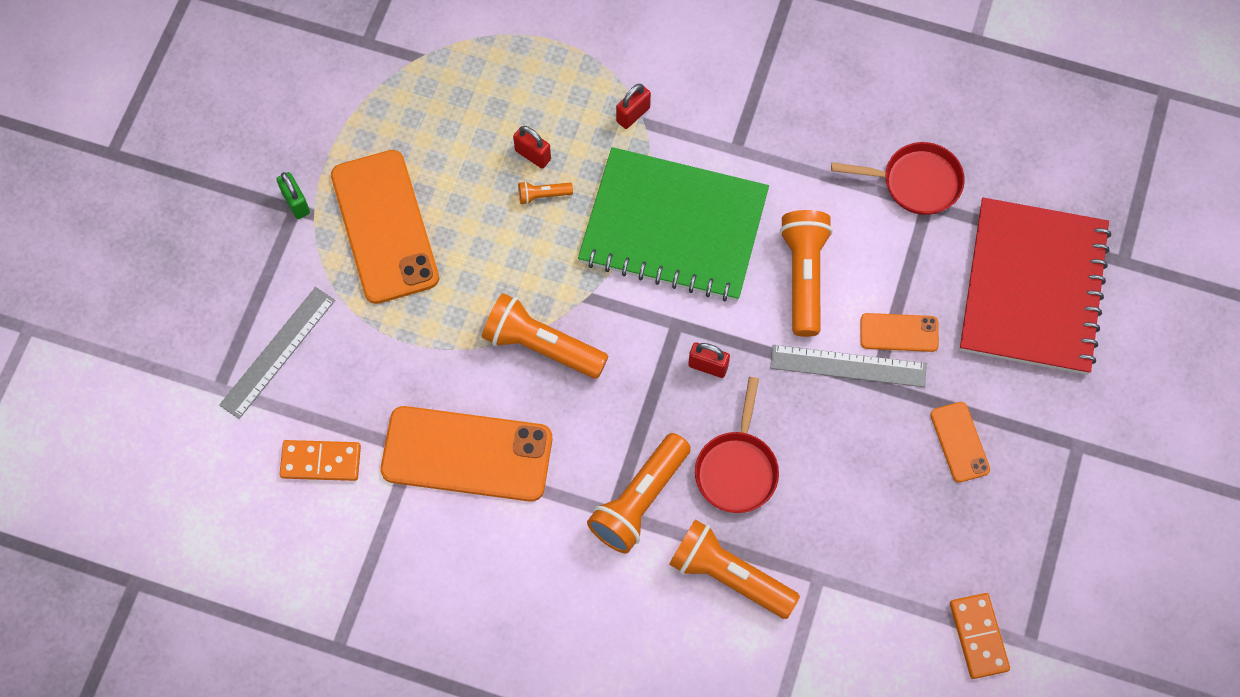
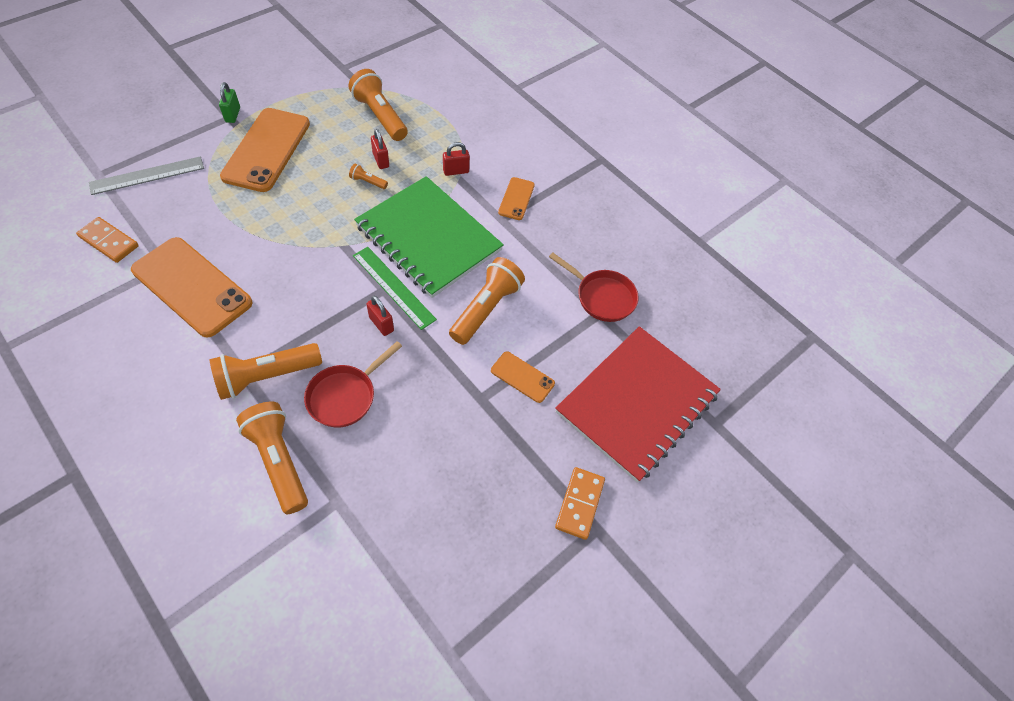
camera: 25 degrees right, 10 degrees down
orange flashlight [482,293,608,379] -> orange flashlight moved to [349,69,408,141]
grey ruler [770,345,927,387] -> none
orange phone [930,402,990,483] -> orange phone moved to [498,177,535,220]
orange domino [950,593,1010,679] -> orange domino moved to [555,467,605,540]
none -> green ruler [353,247,437,330]

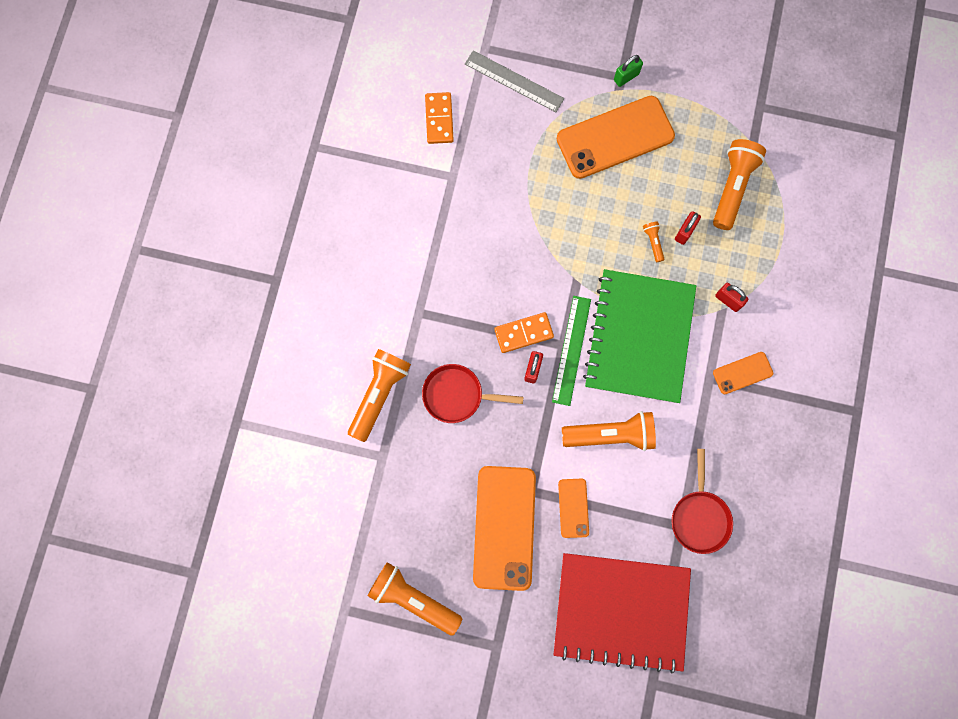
camera: 60 degrees right, 20 degrees up
orange phone [131,237,253,338] -> orange phone moved to [473,466,536,591]
orange flashlight [210,343,322,400] -> orange flashlight moved to [367,562,463,636]
orange domino [555,467,605,540] -> orange domino moved to [494,312,554,353]

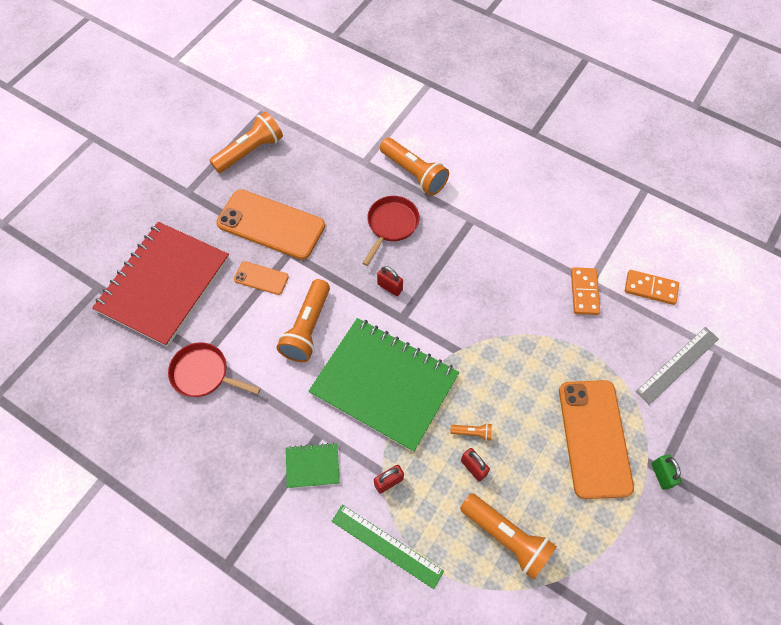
camera: 110 degrees right, 15 degrees down
orange domino [494,312,554,353] -> orange domino moved to [571,267,600,315]
green ruler [552,296,591,406] -> green ruler moved to [331,505,444,589]
orange phone [713,352,773,394] -> green notebook [286,443,340,488]

